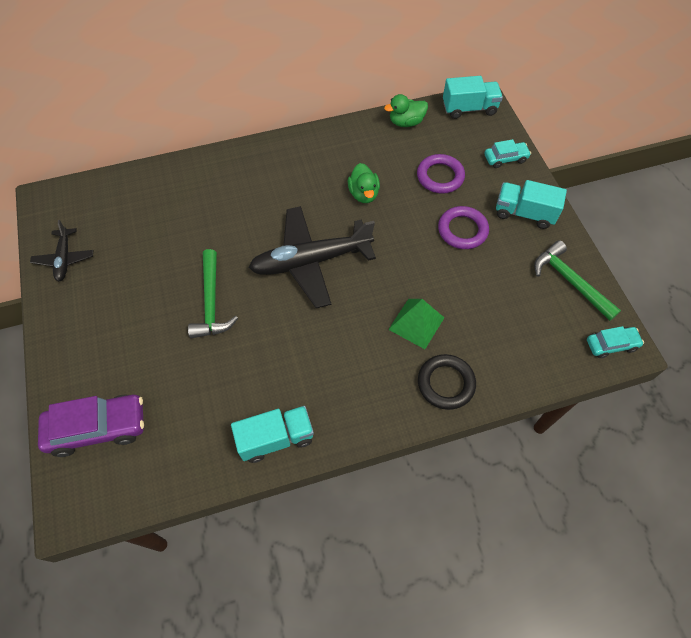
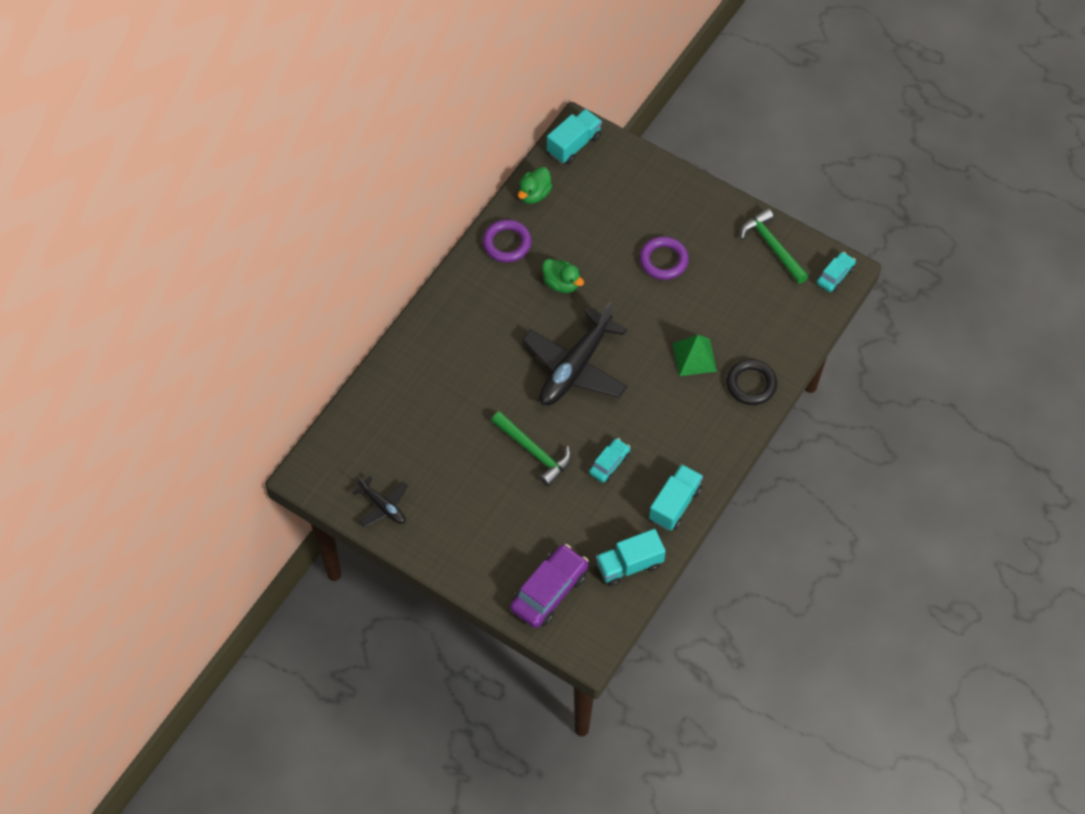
camera: 40 degrees left, 0 degrees up
purple ring [417,154,465,194] -> purple ring moved to [483,219,532,262]
turquoise car [484,139,531,168] -> turquoise car moved to [589,438,630,483]
turquoise truck [496,180,567,229] -> turquoise truck moved to [596,529,666,586]
green hammer [534,240,621,321] -> green hammer turned 45 degrees clockwise [740,208,808,284]

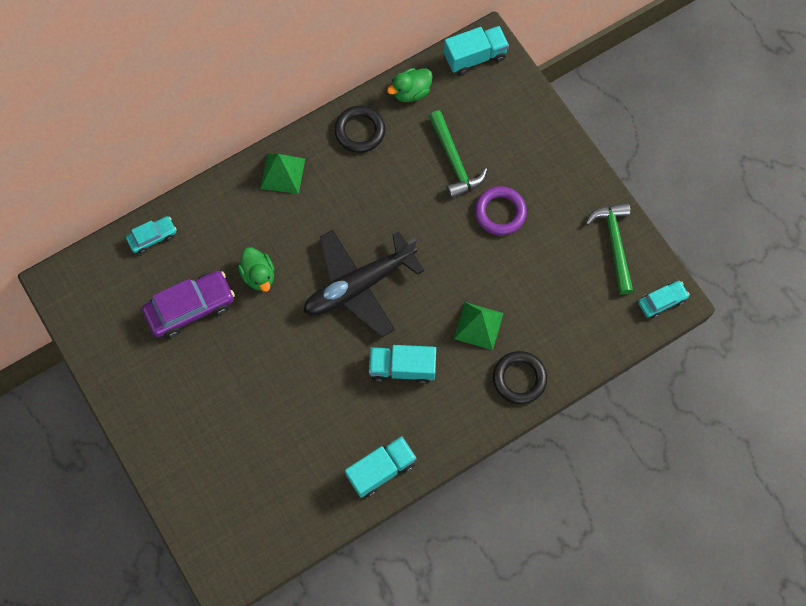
camera: 25 degrees right, 10 degrees up
black plane [352,476,408,528] -> none
purple ring [483,219,532,262] -> black ring [334,106,385,153]
green hammer [491,411,571,487] -> green hammer moved to [429,110,487,198]
purple car [510,544,589,628] -> purple car moved to [142,271,235,338]
green duck [542,259,584,293] -> green duck moved to [238,247,274,292]
turquoise car [589,438,630,483] -> turquoise car moved to [126,216,177,254]
turquoise truck [596,529,666,586] -> turquoise truck moved to [369,345,436,384]
none -> green pyramid [260,154,305,194]

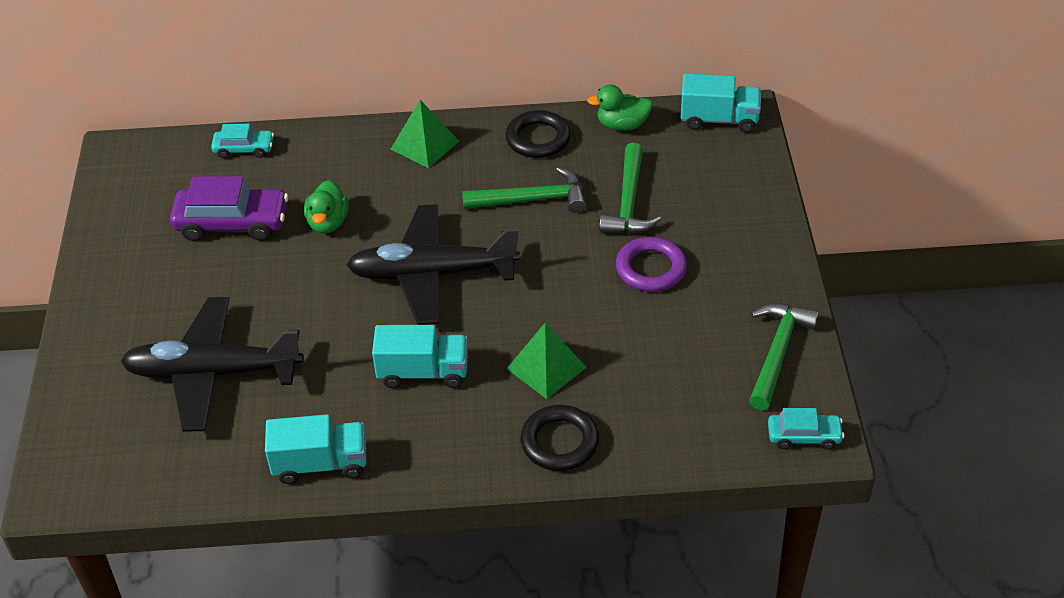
camera: 30 degrees right, 25 degrees down
turquoise truck [369,345,436,384] -> turquoise truck turned 150 degrees clockwise [372,325,468,388]
none -> black plane [120,297,304,432]
none -> green hammer [462,167,586,213]

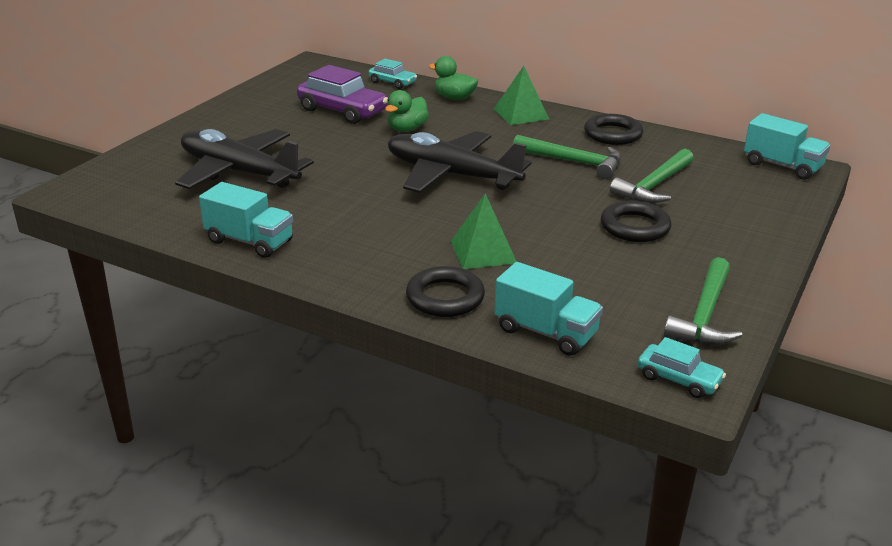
camera: 30 degrees right, 15 degrees down
turquoise truck [372,325,468,388] -> turquoise truck moved to [494,262,603,356]
green duck [587,84,653,131] -> green duck moved to [429,56,478,100]
purple ring [616,237,687,292] -> black ring [601,200,672,242]
green hammer [749,303,819,410] -> green hammer turned 150 degrees clockwise [664,257,743,345]

